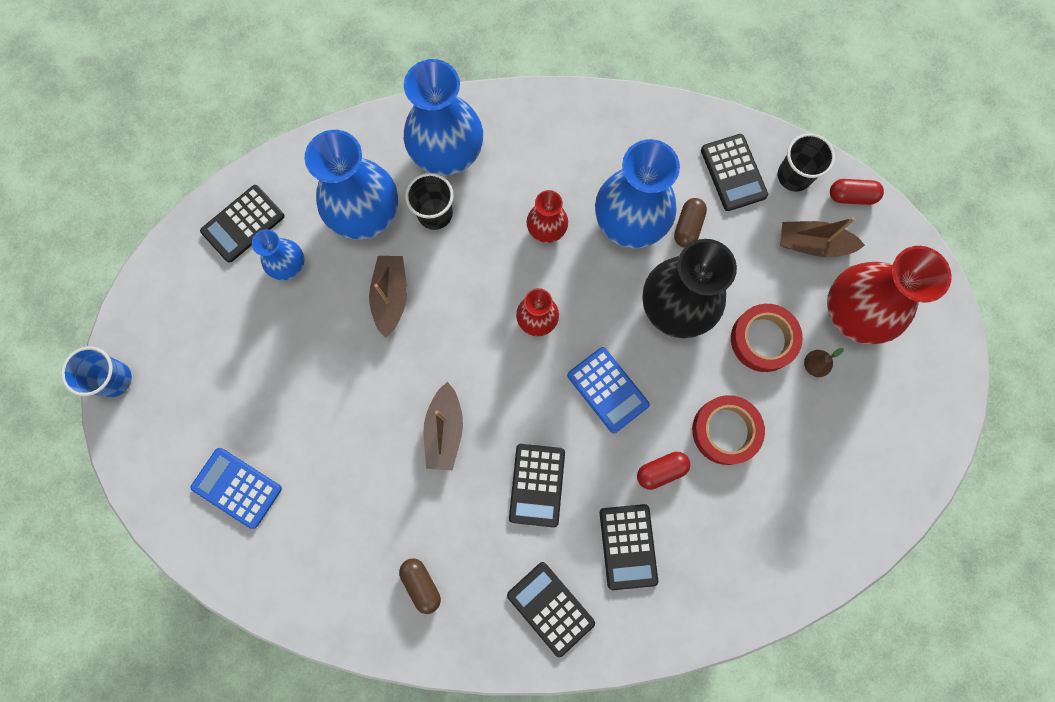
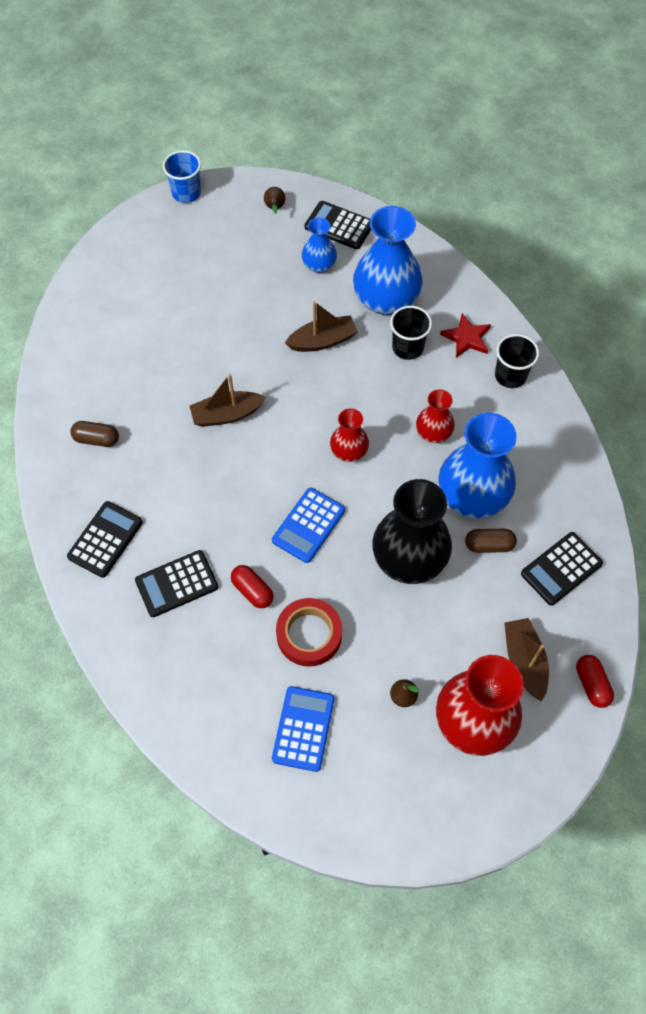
camera: 70 degrees right, 15 degrees down
blue calculator [191,448,282,529] -> blue calculator moved to [272,686,334,772]
brown capsule [399,559,441,614] -> brown capsule turned 60 degrees clockwise [70,421,119,447]
blue vase [404,59,483,175] -> red star [440,313,491,358]
black calculator [509,444,565,528] -> none
red tape [731,304,803,372] -> none
black cup [778,133,835,192] -> black cup moved to [495,334,539,388]
none -> brown pear [264,187,285,214]

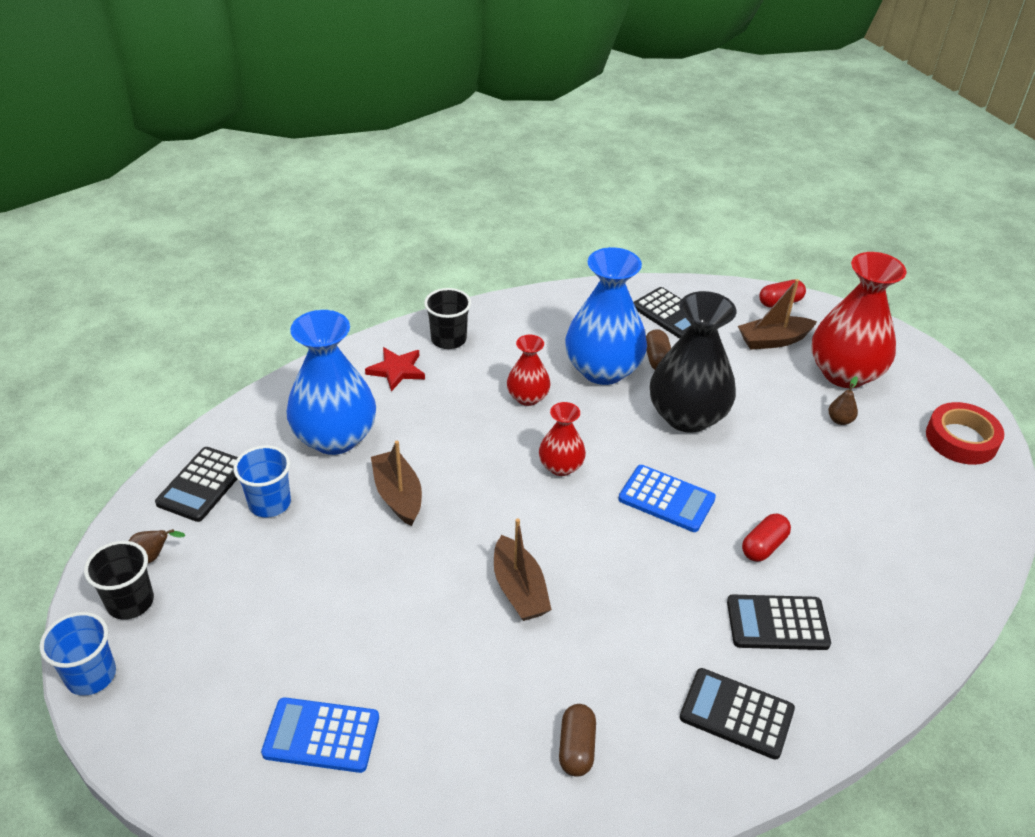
camera: 95 degrees left, 20 degrees down
black calculator [135,550,218,617] -> black calculator turned 120 degrees clockwise [727,595,831,650]
blue calculator [272,686,334,772] -> blue calculator moved to [261,697,379,773]
red tape [276,598,342,667] -> red tape moved to [926,402,1004,465]
blue vase [302,217,337,273] -> blue cup [233,445,291,517]
black cup [390,306,432,360] -> black cup moved to [84,541,154,620]

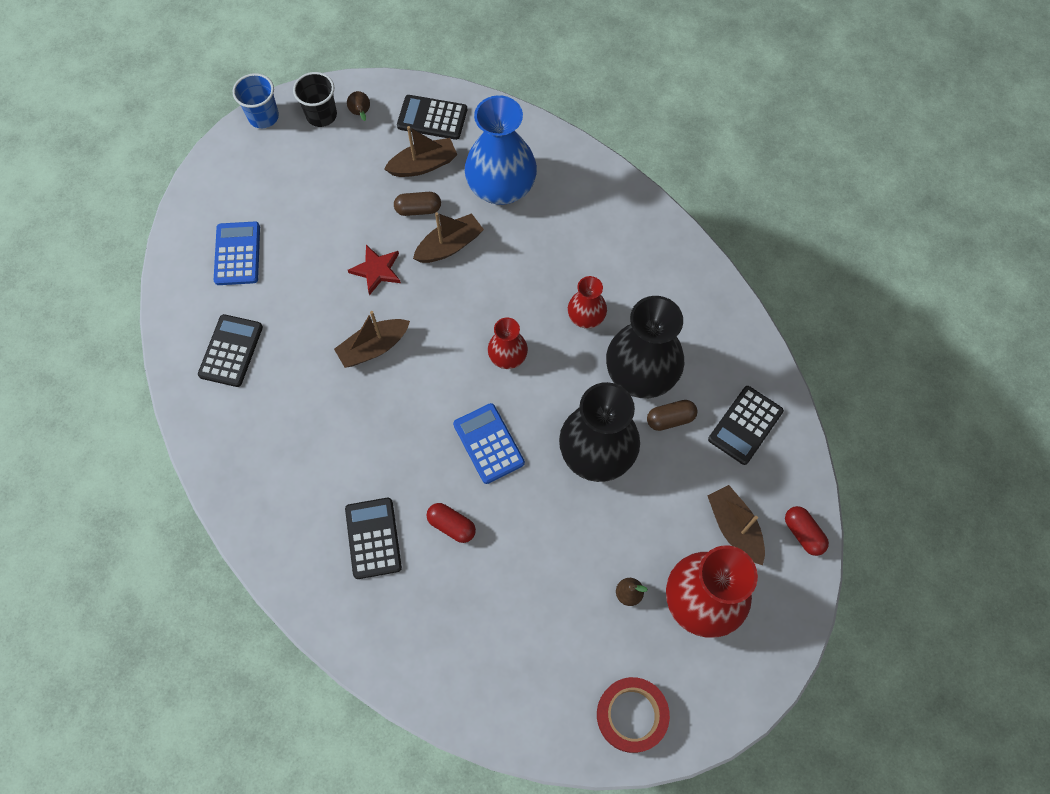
camera: 80 degrees right, 25 degrees up
blue cup [233,445,291,517] -> brown boat [384,126,457,177]
red star [365,347,425,391] -> red star moved to [348,245,401,295]
black cup [424,288,471,349] -> none
brown capsule [559,704,596,777] -> brown capsule moved to [394,192,441,216]
blue vase [565,247,647,385] -> black vase [606,296,684,398]
blue calculator [618,465,716,532] -> blue calculator turned 135 degrees clockwise [453,403,525,484]
black calculator [680,668,795,760] -> black calculator moved to [198,314,263,387]

